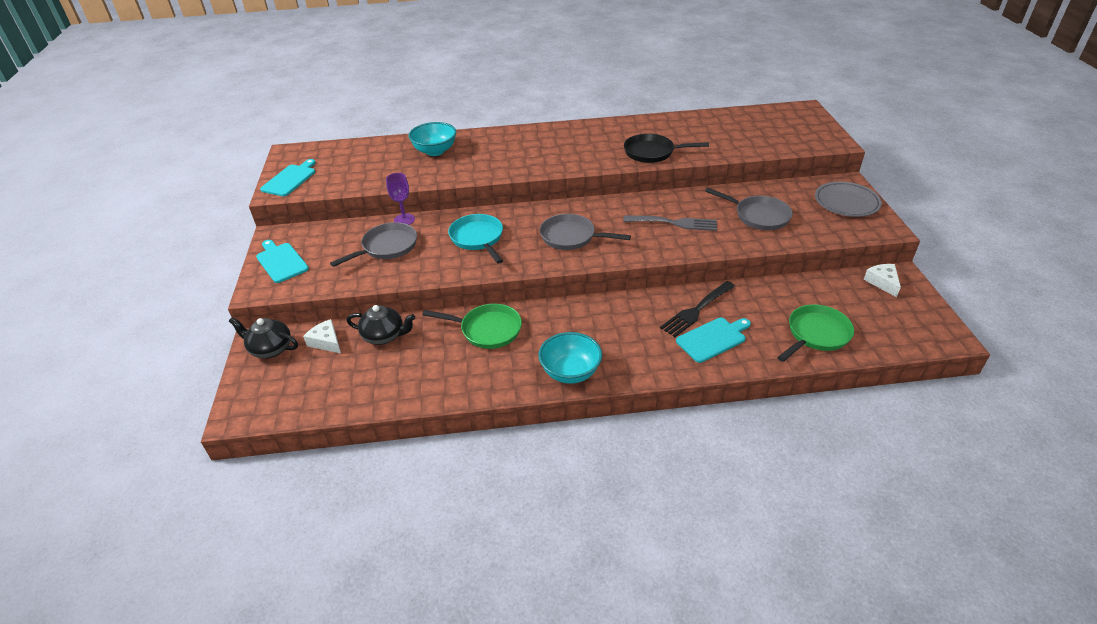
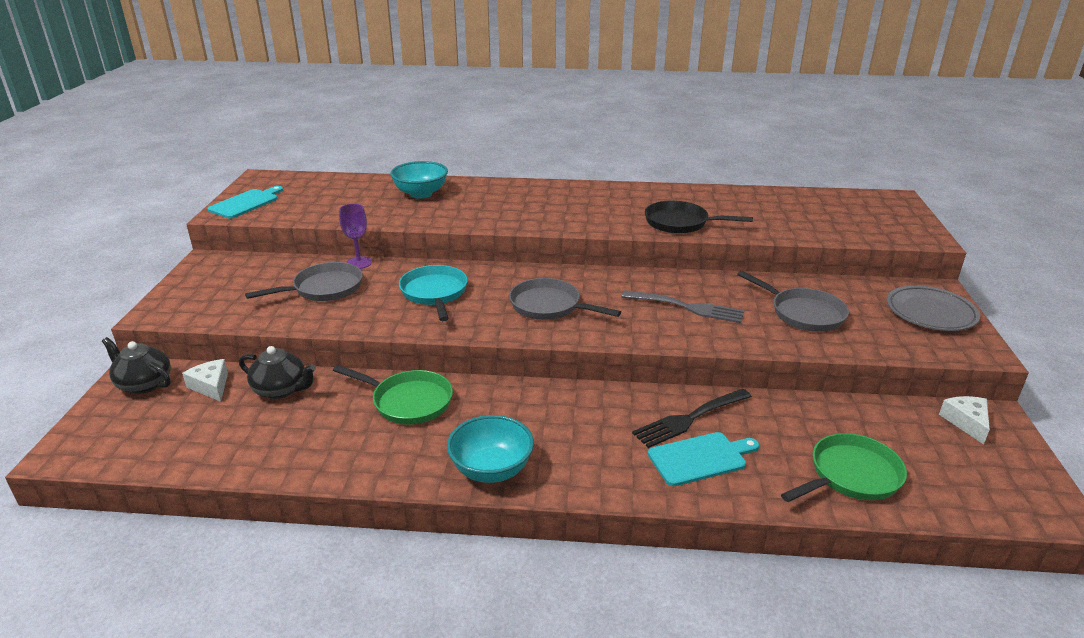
camera: 10 degrees right, 10 degrees down
turquoise cutting board [256,240,309,283] -> none

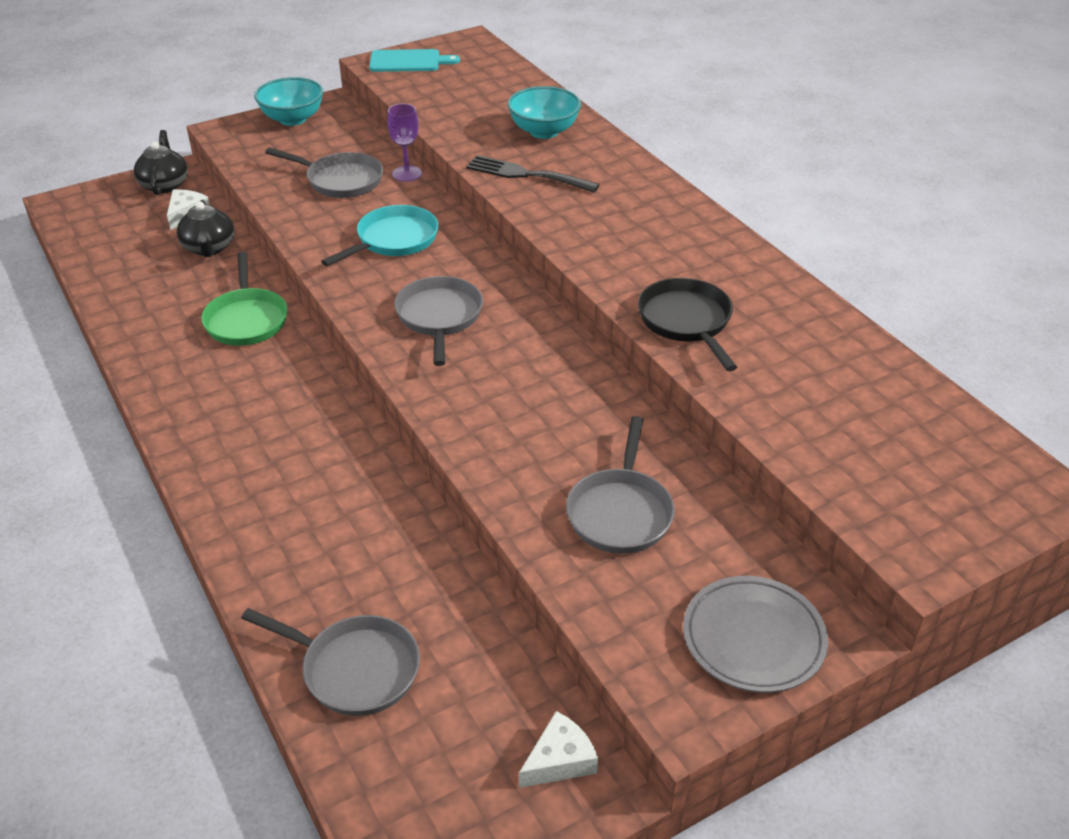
camera: 55 degrees right, 10 degrees up
turquoise bowl [447,415,534,483] -> turquoise bowl moved to [254,77,324,126]
grey fork [622,290,744,323] -> none
black fork [632,388,752,448] -> black fork moved to [466,155,600,193]
turquoise cutting board [648,432,759,486] -> none
green pan [781,433,907,502] -> grey pan [241,608,420,716]

